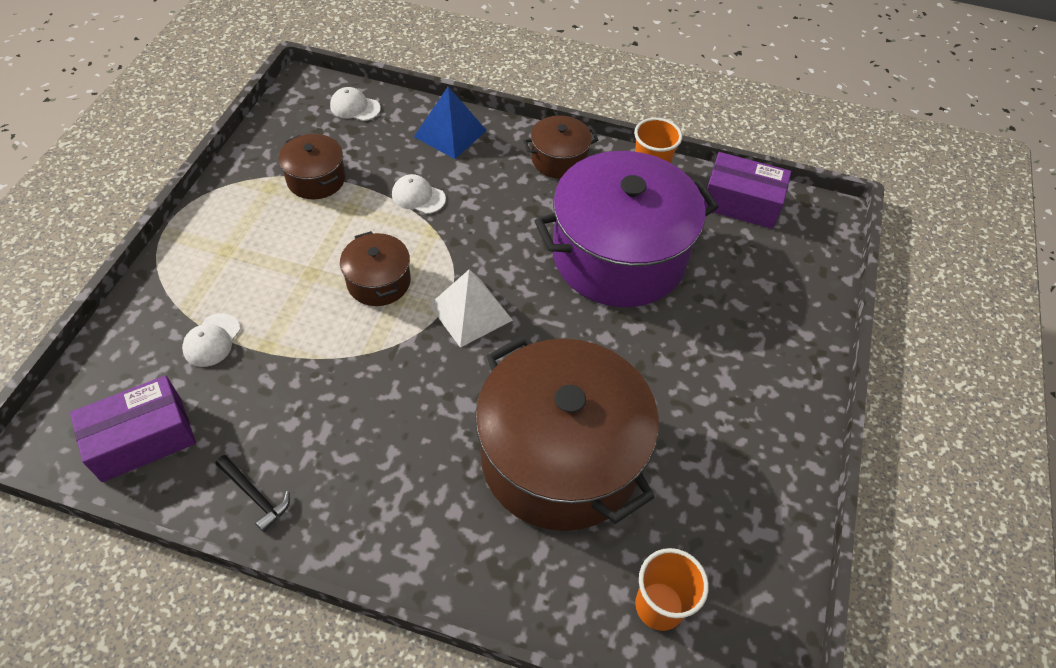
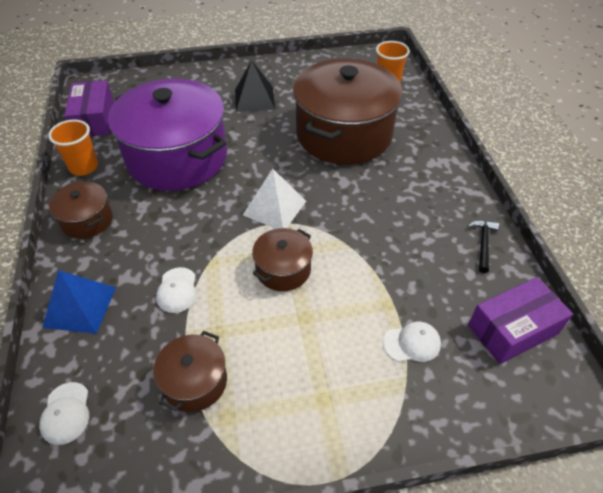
camera: 115 degrees left, 5 degrees down
purple box [70,375,196,482] -> purple box turned 60 degrees counterclockwise [468,277,573,364]
none -> black pyramid [235,60,275,112]

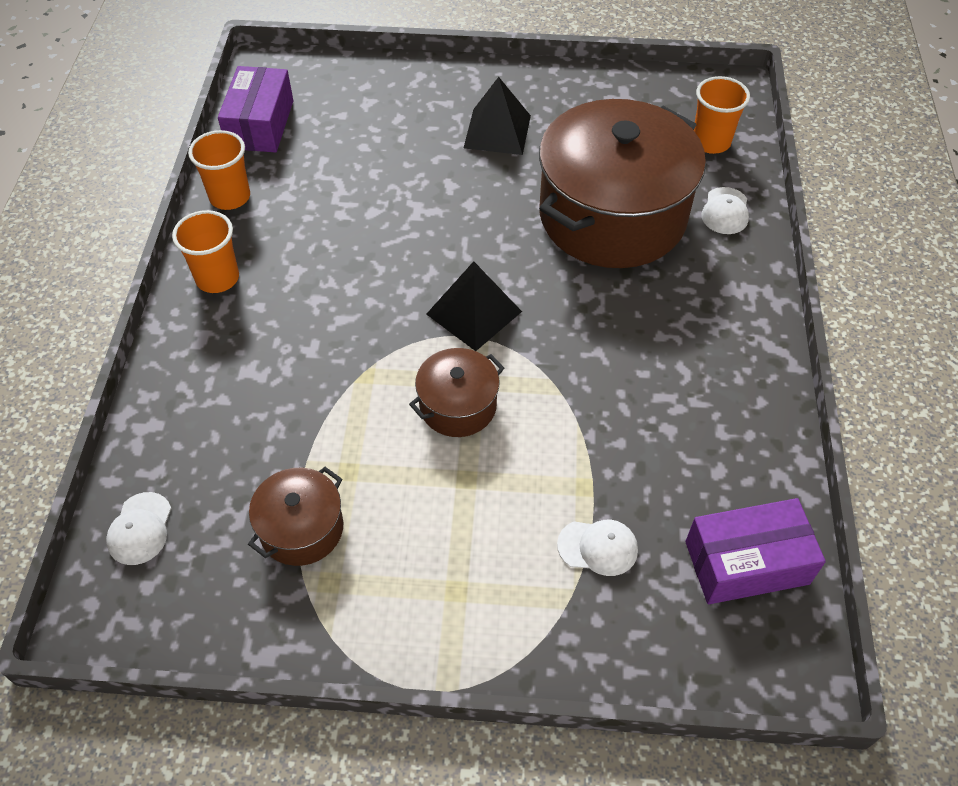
camera: 15 degrees right, 5 degrees up
blue pyramid [42,270,116,334] -> none
brown pot [49,181,113,239] -> orange cup [172,210,239,293]
purple pot [108,79,227,191] -> none
white cap [156,267,197,313] -> white cap moved to [701,187,749,234]
white pyramid [243,169,306,229] -> black pyramid [426,261,522,351]
black hammer [468,220,499,273] -> none

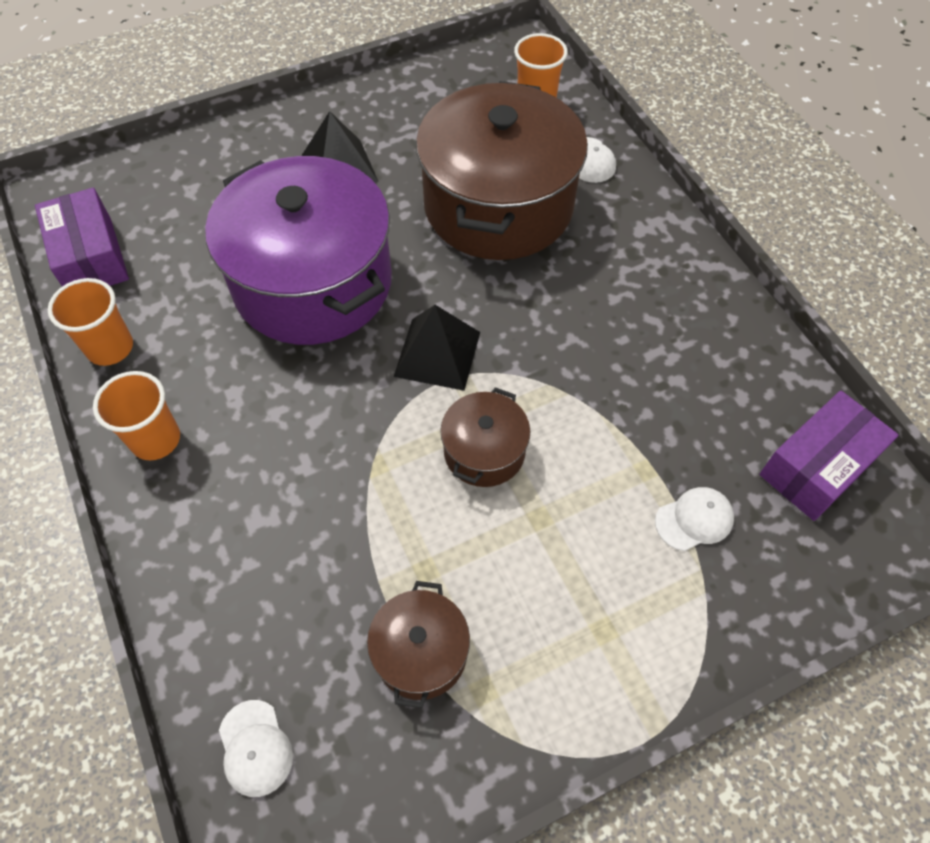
camera: 30 degrees left, 5 degrees up
none -> purple pot [205,156,392,345]

